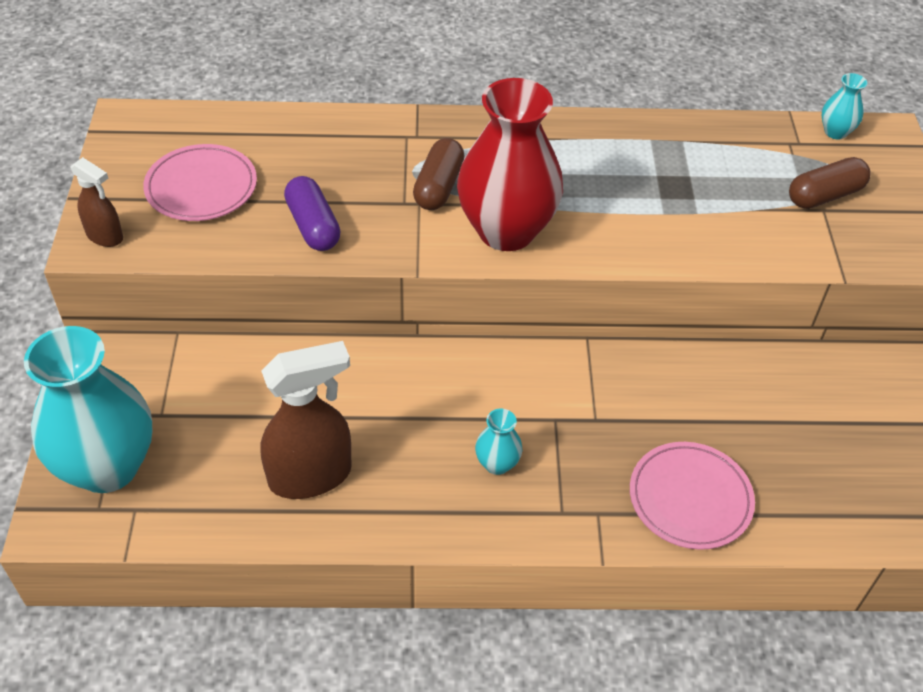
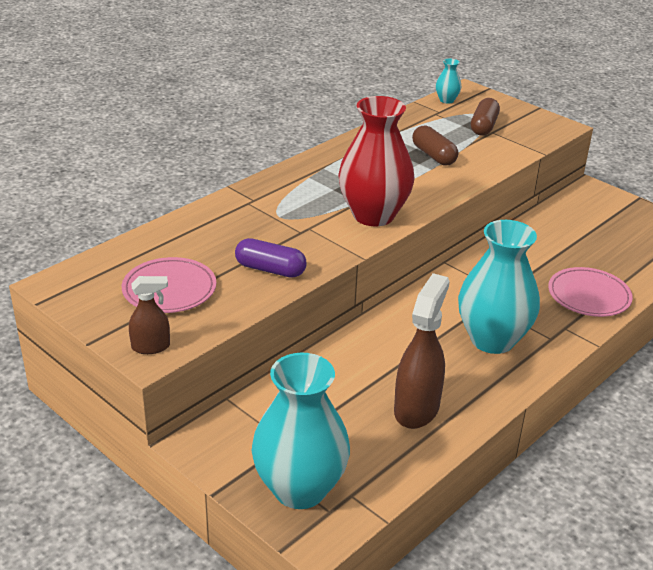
camera: 45 degrees left, 15 degrees down
brown capsule [413,138,465,210] -> brown capsule moved to [412,125,458,166]
turquoise vase [475,409,522,475] -> turquoise vase [458,220,540,354], size x2.36

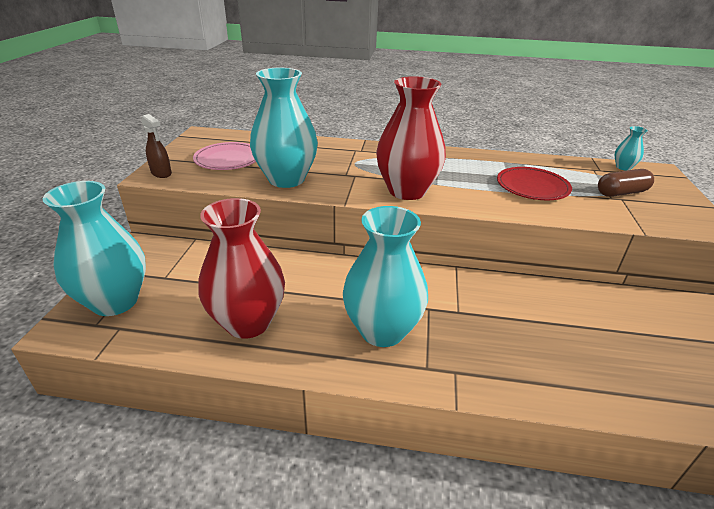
camera: 55 degrees right, 0 degrees up
purple capsule [235,238,307,278] -> turquoise vase [250,68,318,188]
brown spray bottle [394,273,450,429] -> red vase [199,198,285,339]
brown capsule [412,125,458,166] -> red plate [497,167,572,200]
pink plate [548,267,633,317] -> none

